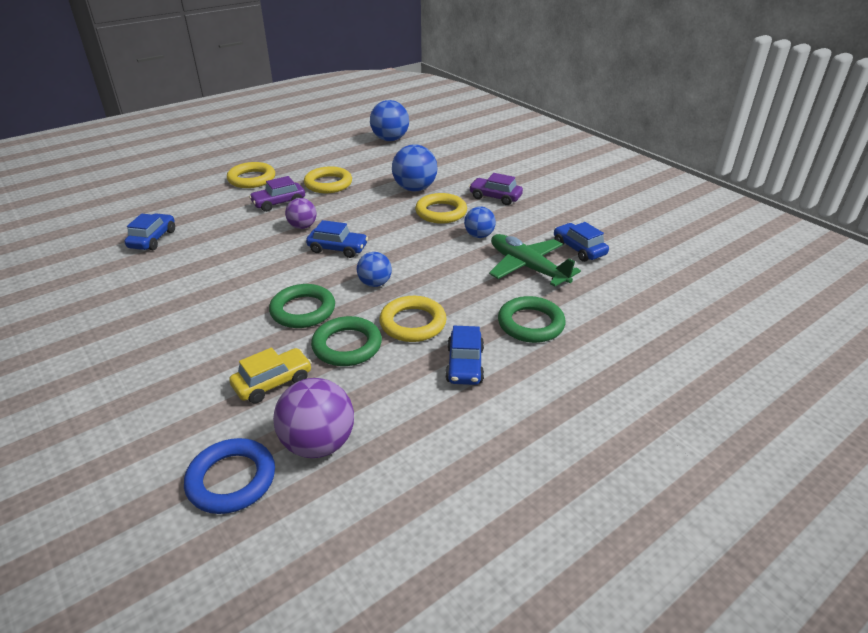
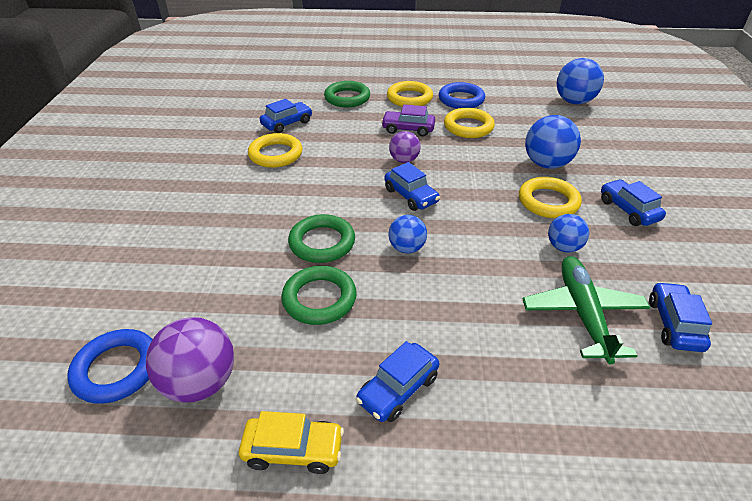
camera: 40 degrees right, 5 degrees up
yellow car [229,347,312,404] -> yellow car moved to [239,411,344,474]
yellow ring [379,296,447,342] -> yellow ring moved to [248,133,302,168]
purple car [469,173,523,205] -> blue car [601,179,666,226]
green ring [498,296,566,343] -> green ring moved to [324,81,370,107]
none -> blue ring [439,82,485,109]

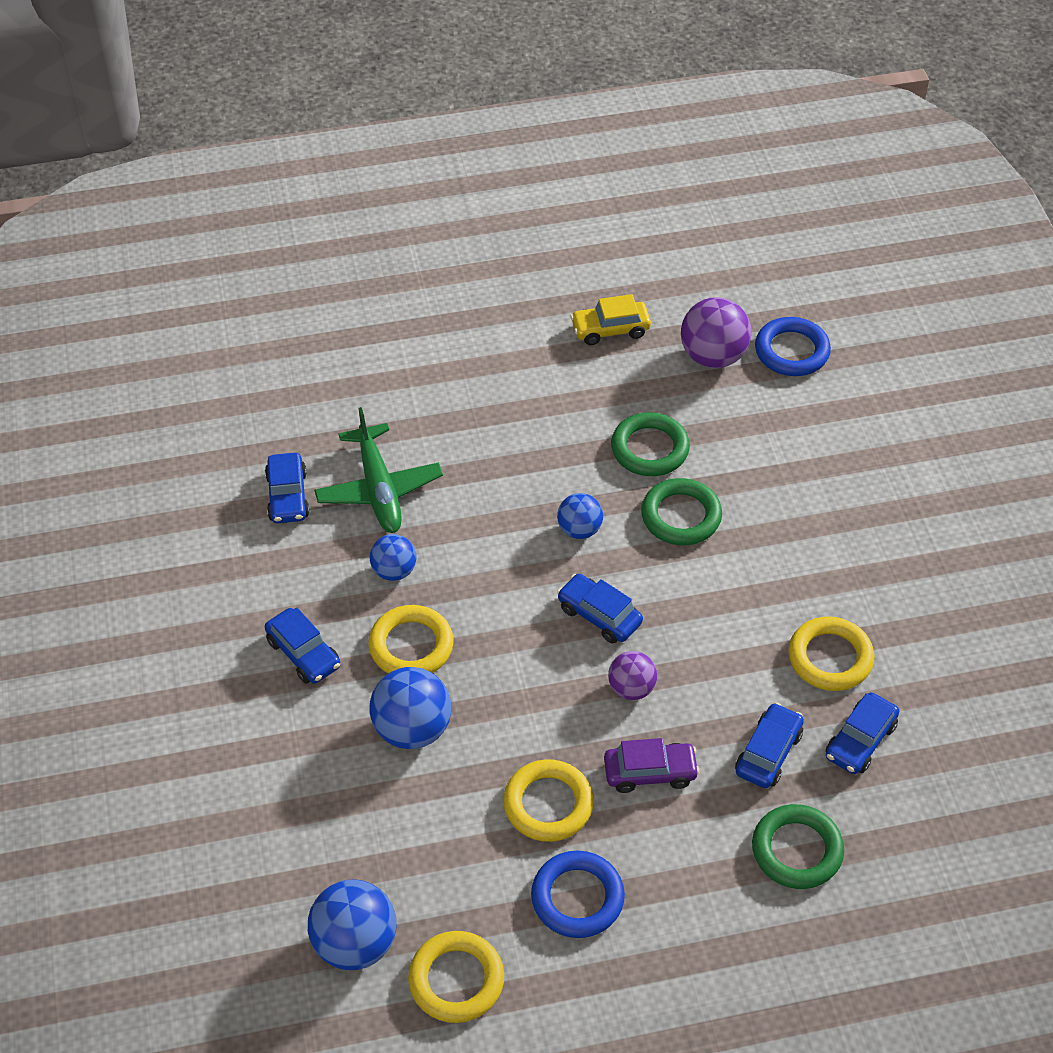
camera: 165 degrees right, 10 degrees up
blue car [356,341,439,422] -> blue car moved to [735,703,804,788]
yellow ring [387,81,433,107] -> yellow ring moved to [408,931,504,1023]

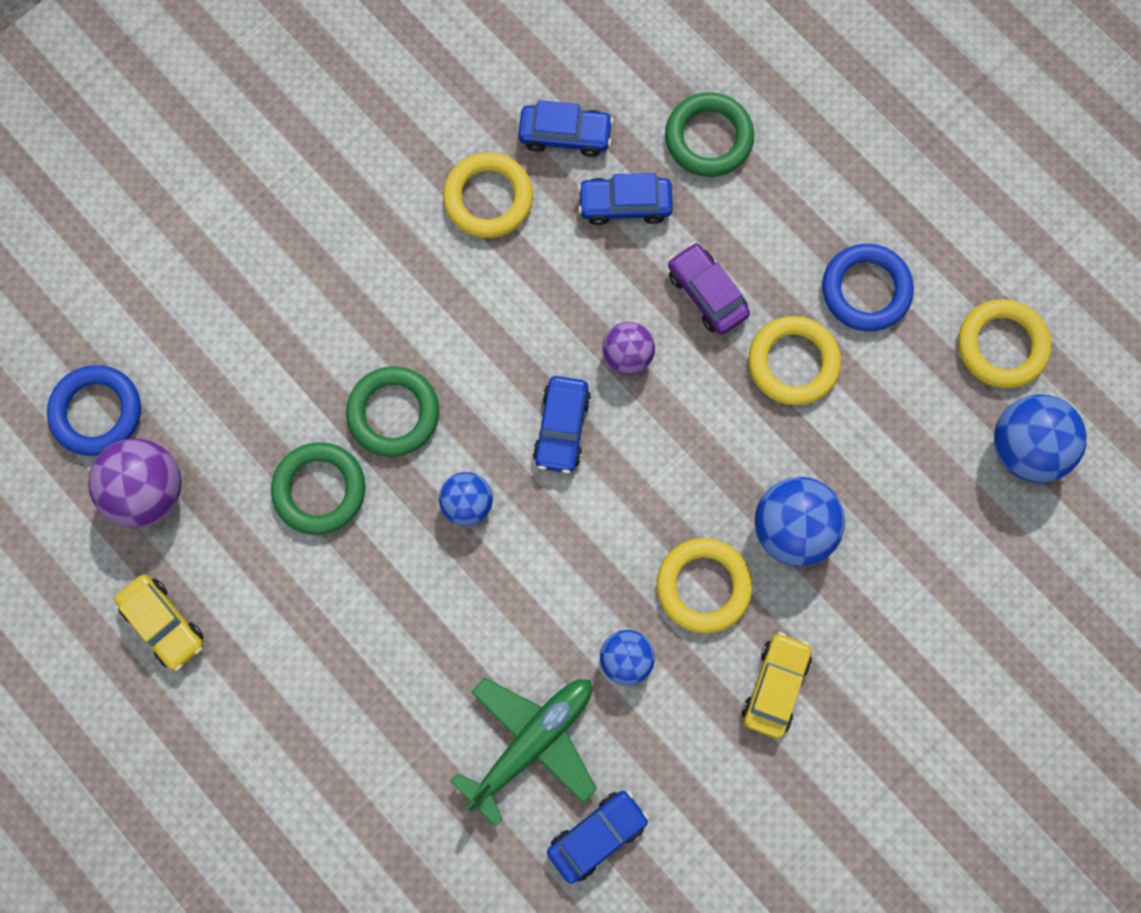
camera: 120 degrees left, 25 degrees up
blue car [265,608,340,684] -> yellow car [742,632,812,739]

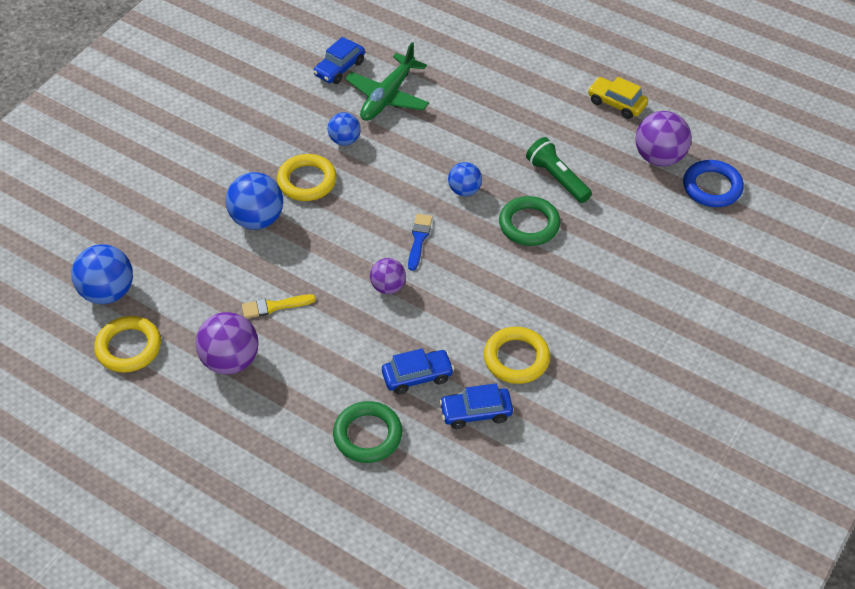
camera: 165 degrees right, 25 degrees down
green ring [271,442,365,535] -> green flashlight [526,137,592,203]
blue car [533,376,591,473] -> blue brush [408,214,433,271]
purple car [668,242,750,335] -> none
yellow car [742,632,812,739] -> none
yellow ring [749,316,841,405] -> yellow brush [242,294,316,318]
blue ring [822,244,914,331] -> purple ball [195,312,258,374]

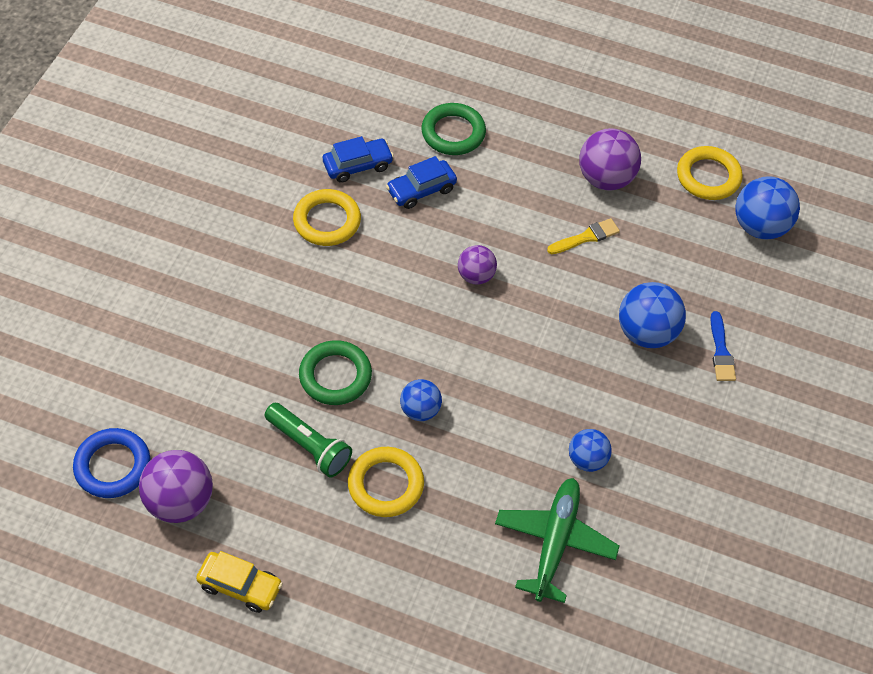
camera: 165 degrees right, 5 degrees up
yellow ring [277,154,337,201] -> yellow ring moved to [348,447,424,517]
blue car [313,37,365,84] -> none
blue brush [408,214,433,271] -> blue brush moved to [710,311,736,381]

